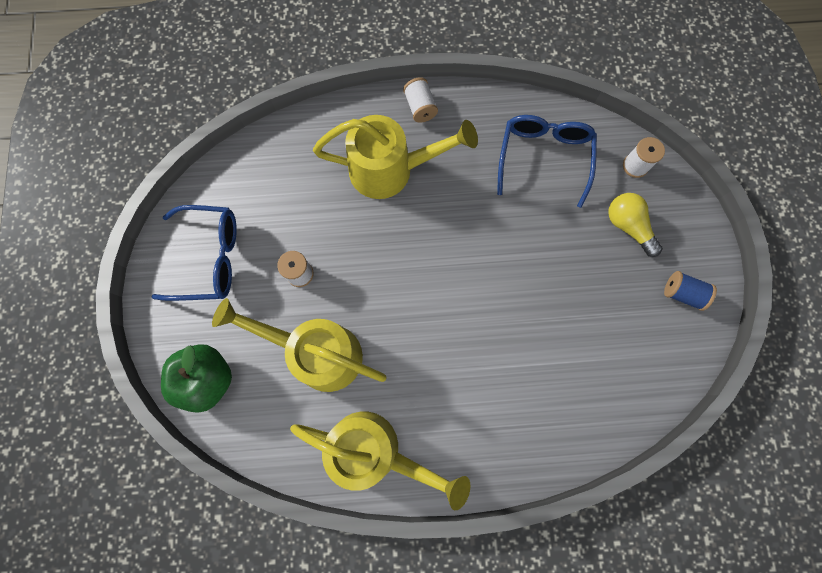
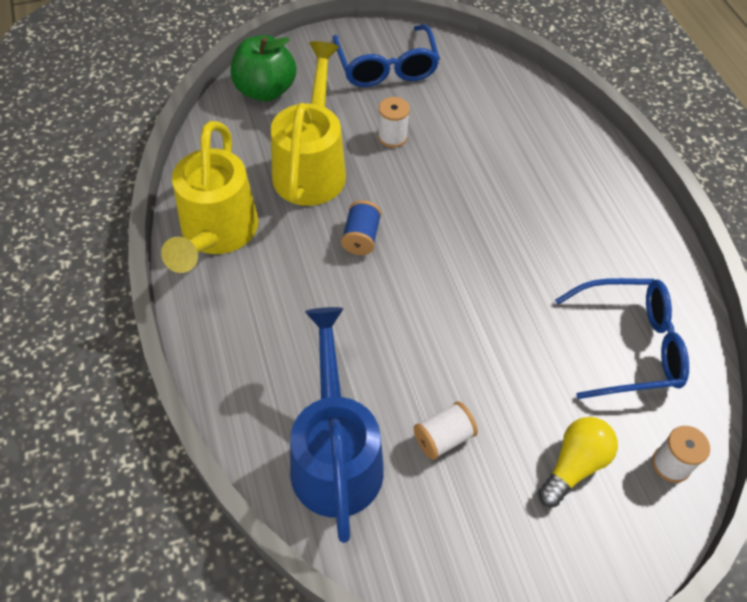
camera: 75 degrees right, 20 degrees down
yellow watering can [313,115,478,199] -> none
white spool [403,77,438,122] -> white spool moved to [413,401,478,460]
blue spool [664,271,717,311] -> blue spool moved to [341,200,381,255]
none -> blue watering can [290,307,384,543]

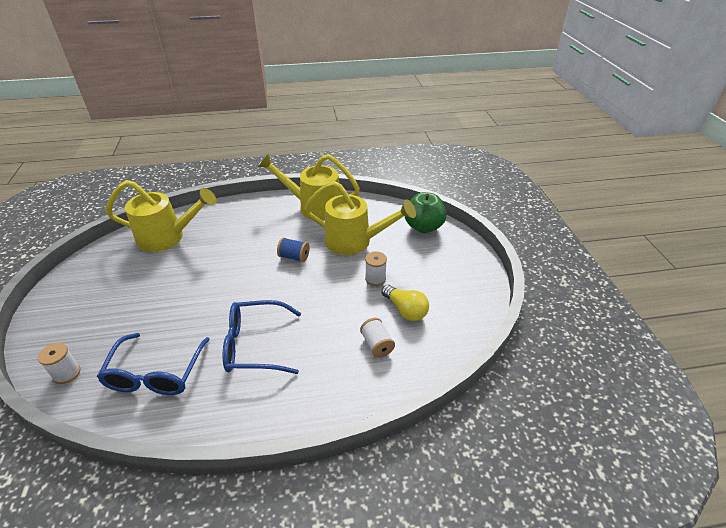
camera: 100 degrees right, 15 degrees down
blue watering can [290,307,384,543] -> yellow watering can [106,180,216,252]
blue glasses [333,25,440,87] -> blue glasses moved to [223,300,301,374]
white spool [413,401,478,460] -> white spool moved to [360,318,395,358]
yellow light bulb [538,417,618,507] -> yellow light bulb moved to [381,285,429,321]

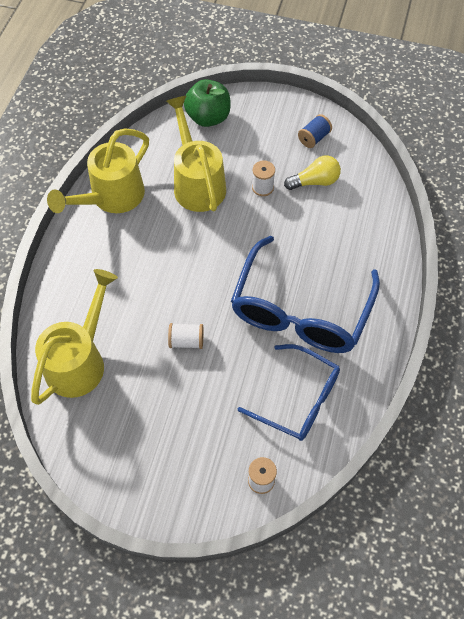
camera: 65 degrees left, 20 degrees up
blue glasses [223,300,301,374] -> blue glasses [231,236,380,353], size x1.55
blue spool [277,237,310,262] -> blue spool moved to [298,114,332,148]
yellow watering can [304,181,416,255] -> yellow watering can turned 60 degrees counterclockwise [166,95,226,212]
white spool [360,318,395,358] -> white spool moved to [168,323,203,349]

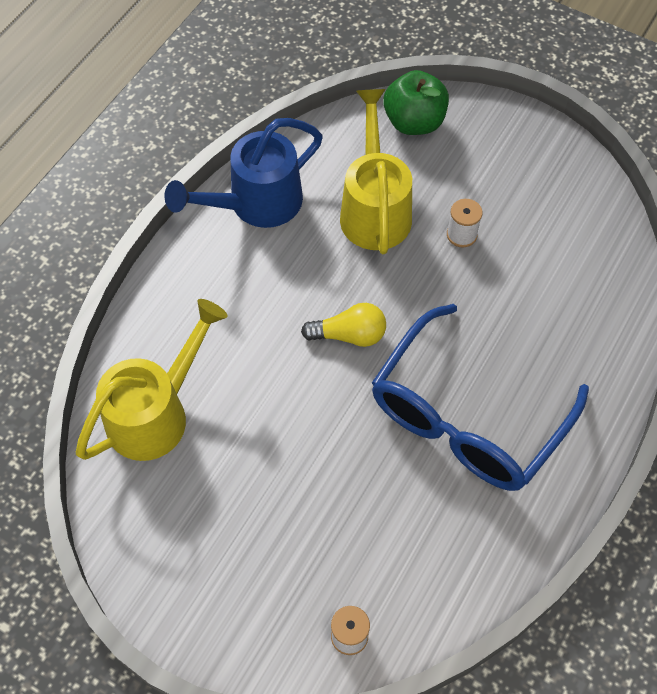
camera: 15 degrees right, 0 degrees up
yellow watering can [47,129,149,213] -> blue watering can [164,118,323,228]
white spool [168,323,203,349] -> none
blue glasses [238,344,340,441] -> none
yellow light bulb [284,155,341,190] -> yellow light bulb moved to [301,303,386,347]
blue spool [298,114,332,148] -> none

